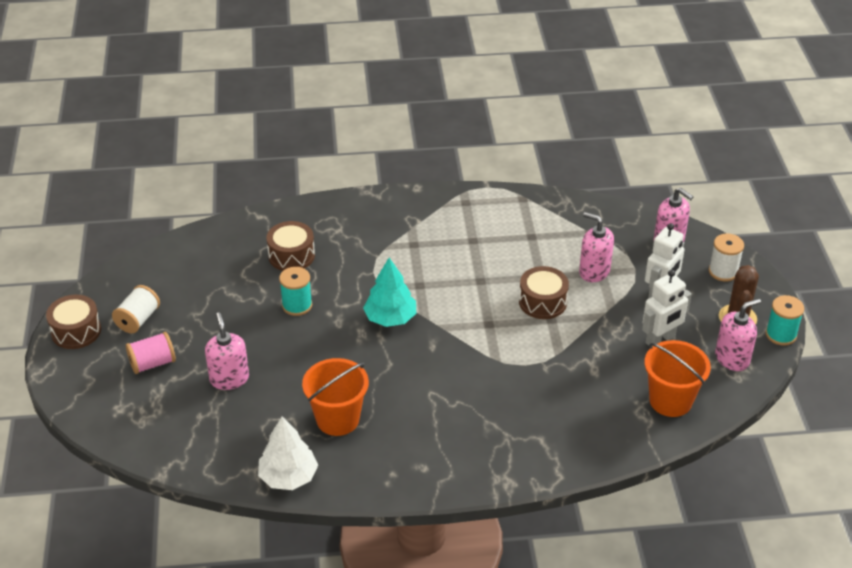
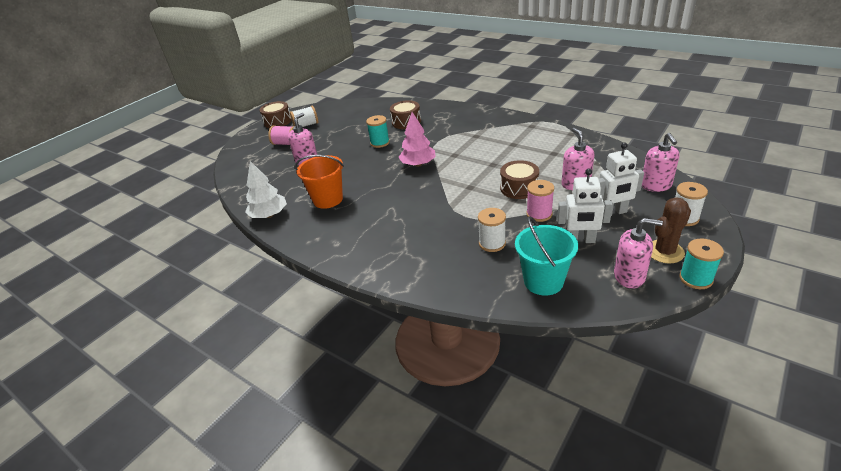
camera: 45 degrees right, 5 degrees down
turquoise tree [363,258,416,327] -> pink tree [398,112,436,167]
orange bucket [645,340,711,417] -> turquoise bucket [515,216,578,296]
none -> white spool [478,208,506,252]
none -> pink spool [526,180,554,222]

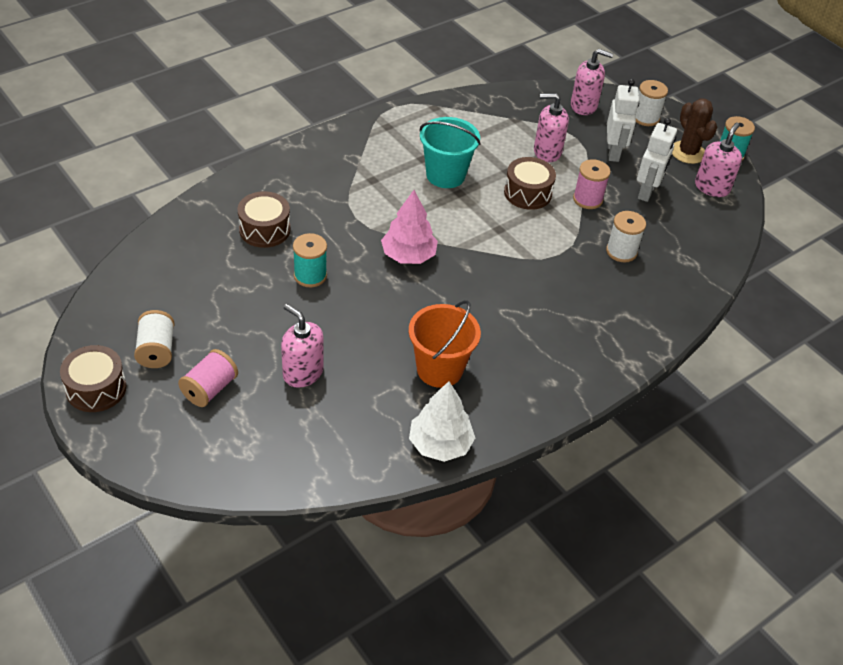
camera: 80 degrees left, 10 degrees up
turquoise bucket [515,216,578,296] -> turquoise bucket moved to [419,117,481,188]

